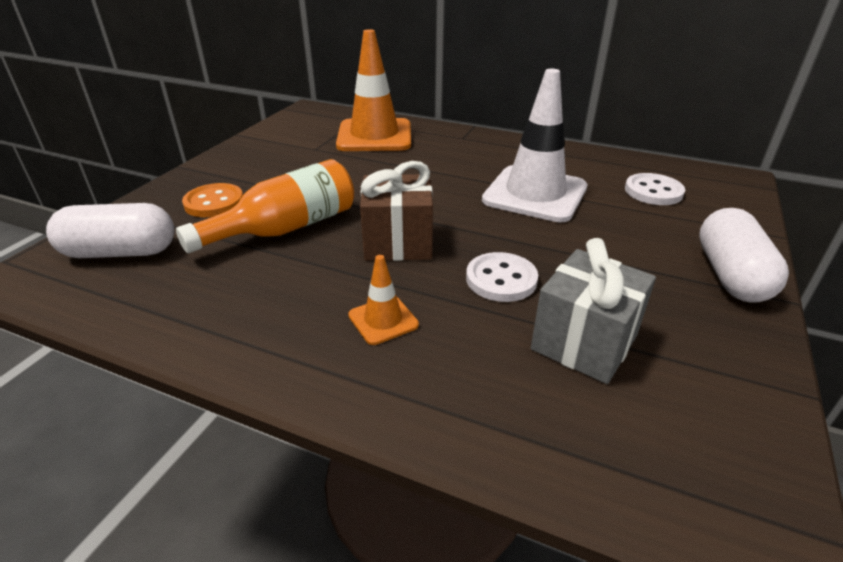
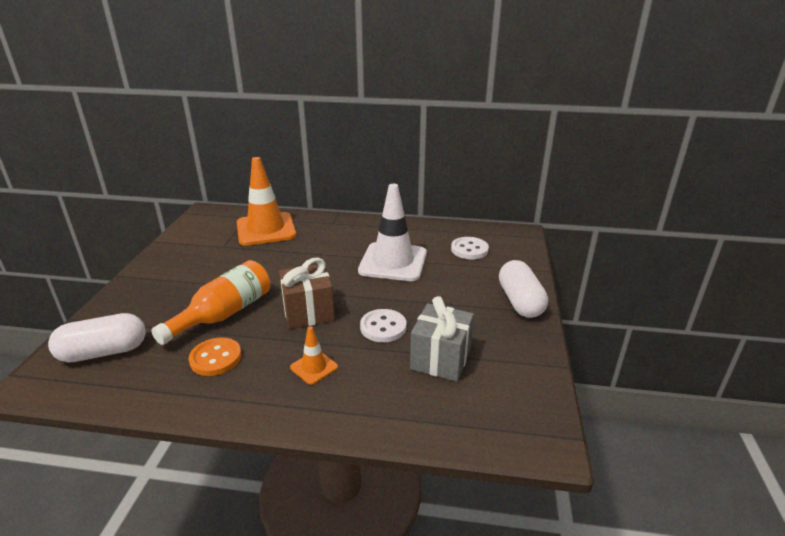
camera: 15 degrees left, 5 degrees down
orange button [182,183,243,217] -> orange button moved to [189,337,242,376]

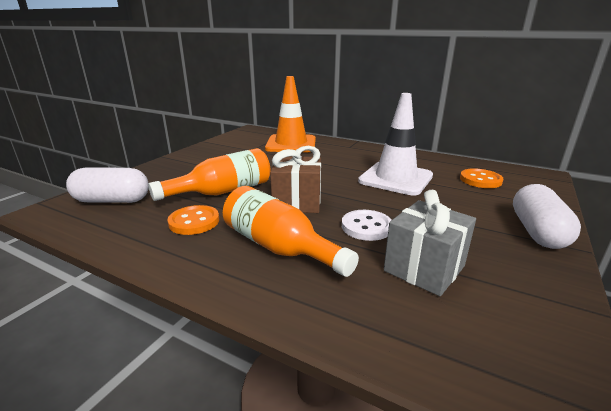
camera: 20 degrees right, 5 degrees down
orange traffic cone [290,326,338,385] -> orange bottle [223,186,359,277]
white button [451,237,489,259] -> orange button [460,168,503,188]

